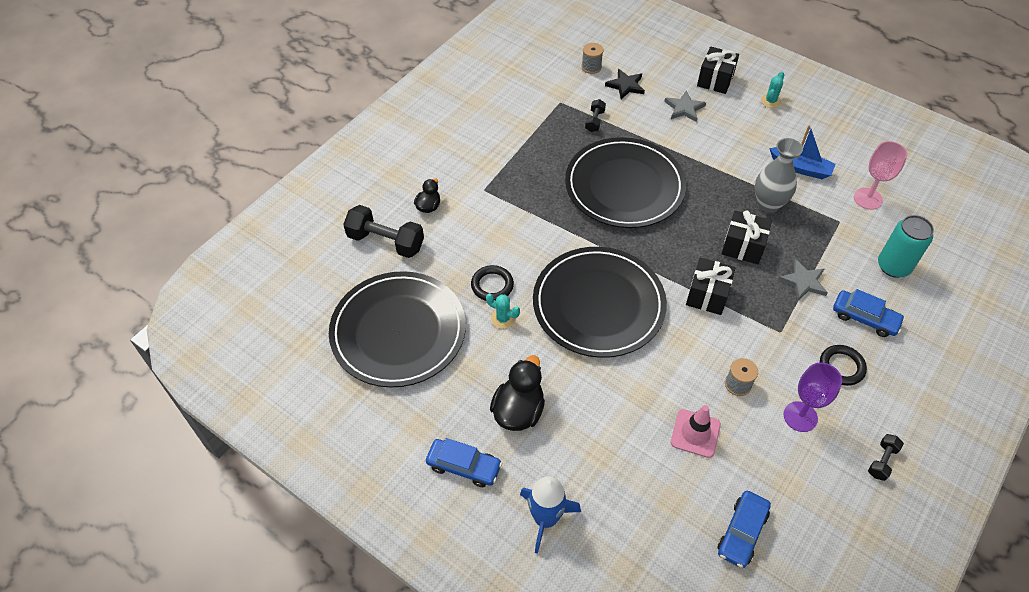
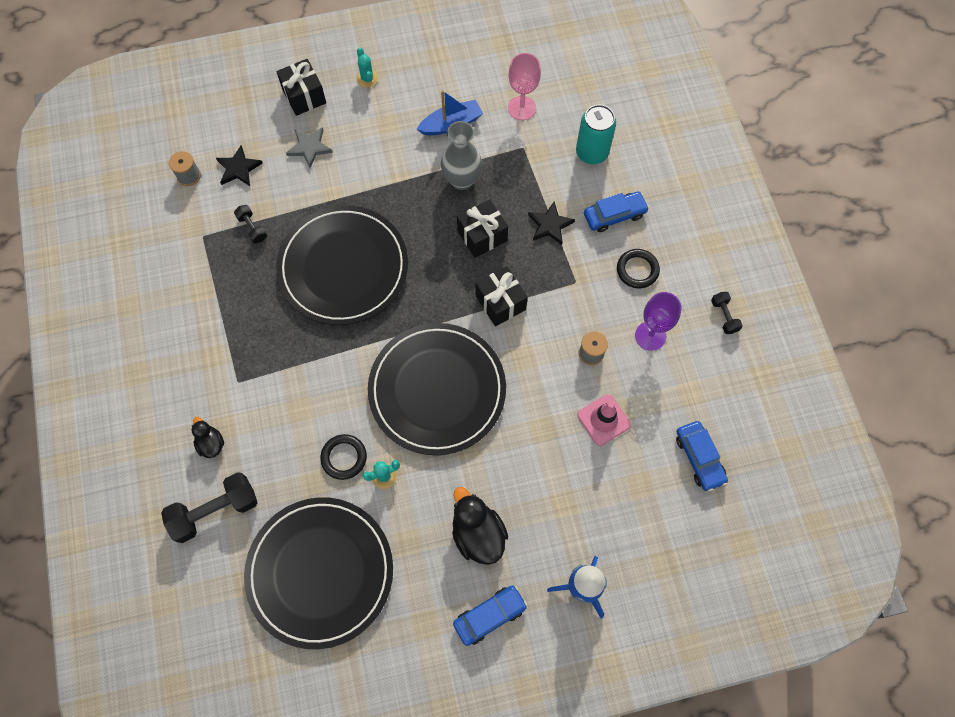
camera: 50 degrees left, 15 degrees up
grey star [779,259,828,301] -> black star [528,202,575,245]

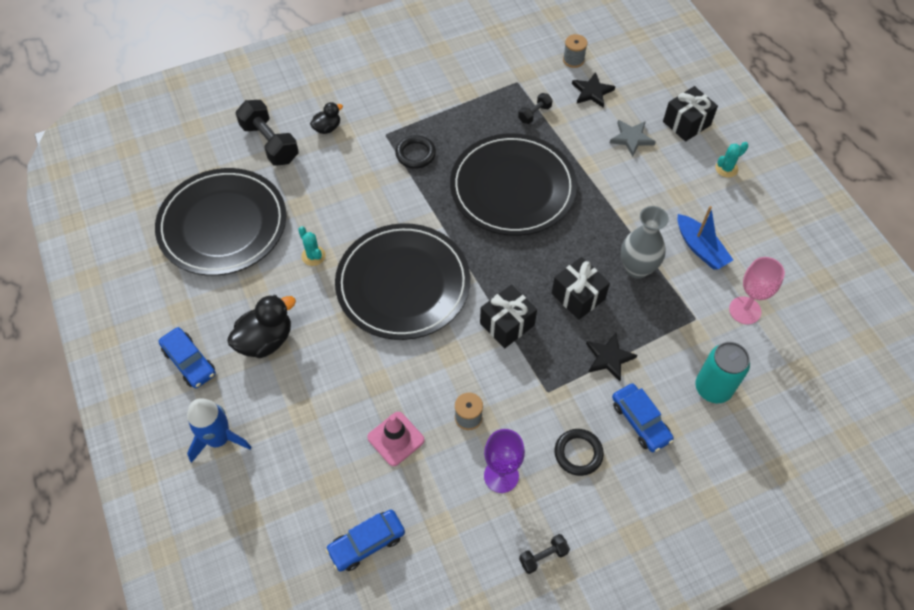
camera: 80 degrees right, 10 degrees down
black ring [320,434,367,480] -> black ring moved to [395,135,436,169]

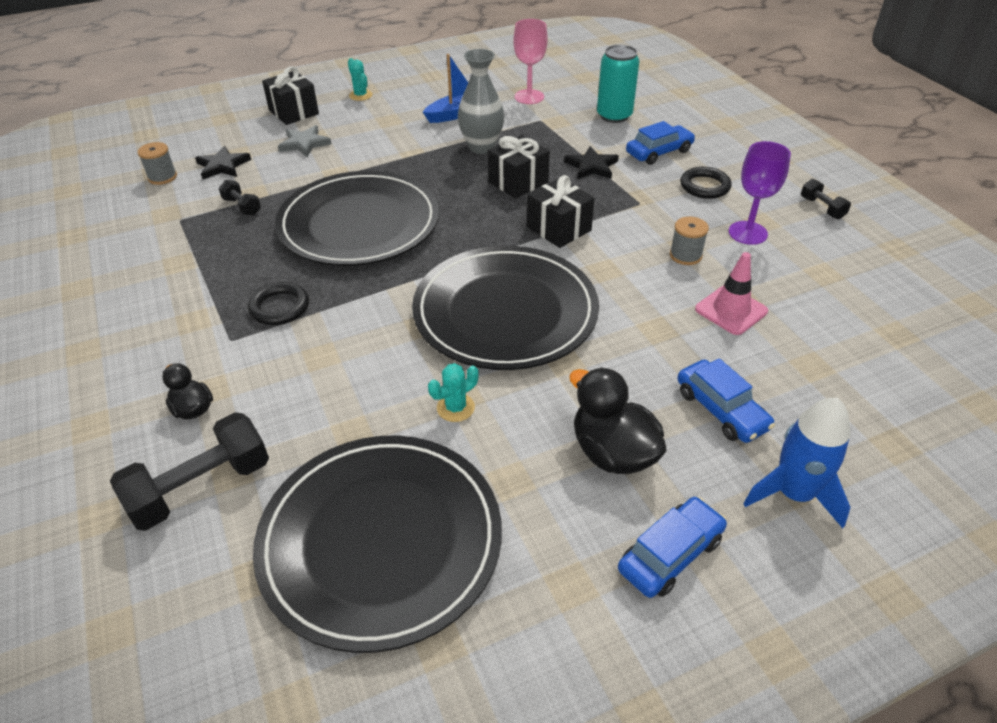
camera: 90 degrees left, 15 degrees down
blue car [326,510,405,572] -> blue car moved to [677,358,775,443]

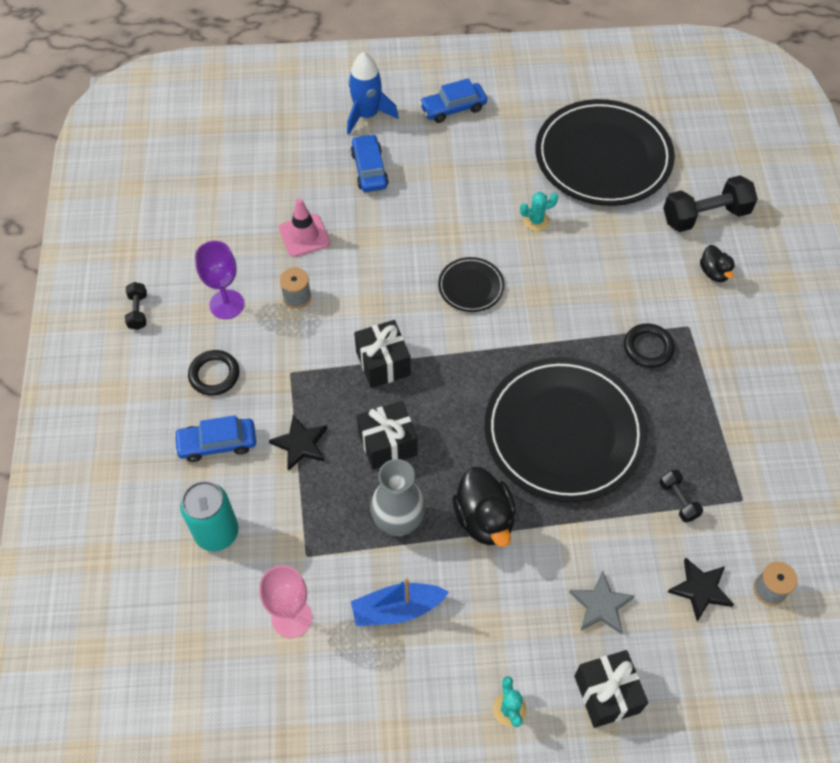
camera: 160 degrees left, 15 degrees up
black plate [412,246,599,370] -> black plate [438,257,505,312], size x0.45
black duck [569,367,667,474] -> black duck moved to [452,467,516,547]

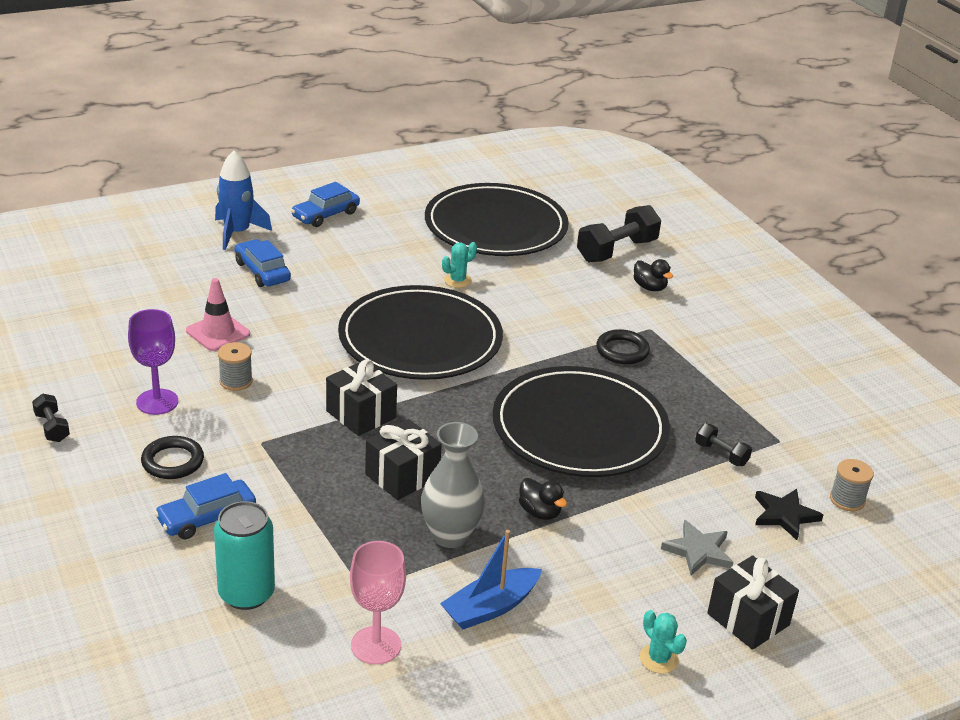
camera: 25 degrees left, 25 degrees down
black star [269,415,327,471] -> none
black plate [438,257,505,312] -> black plate [338,285,503,380], size x2.24
black duck [452,467,516,547] -> black duck [519,478,567,520], size x0.57

